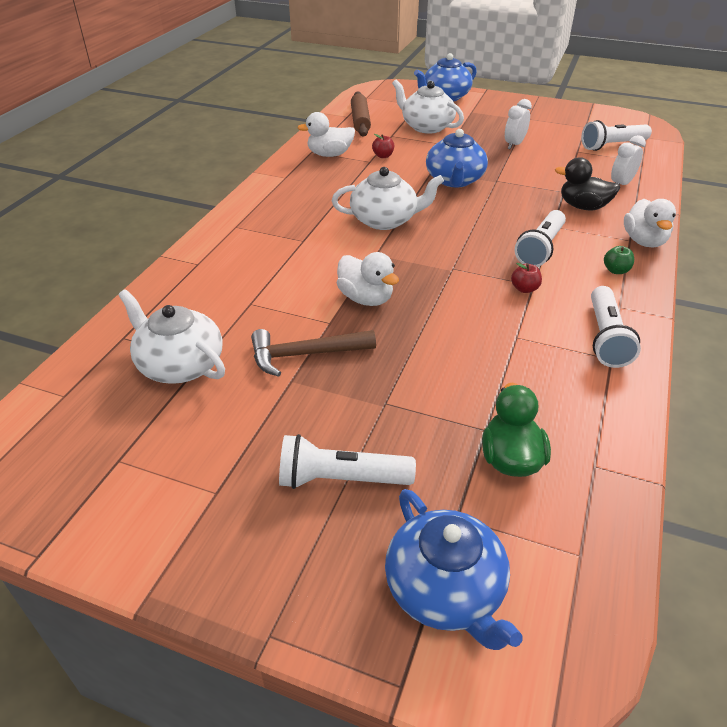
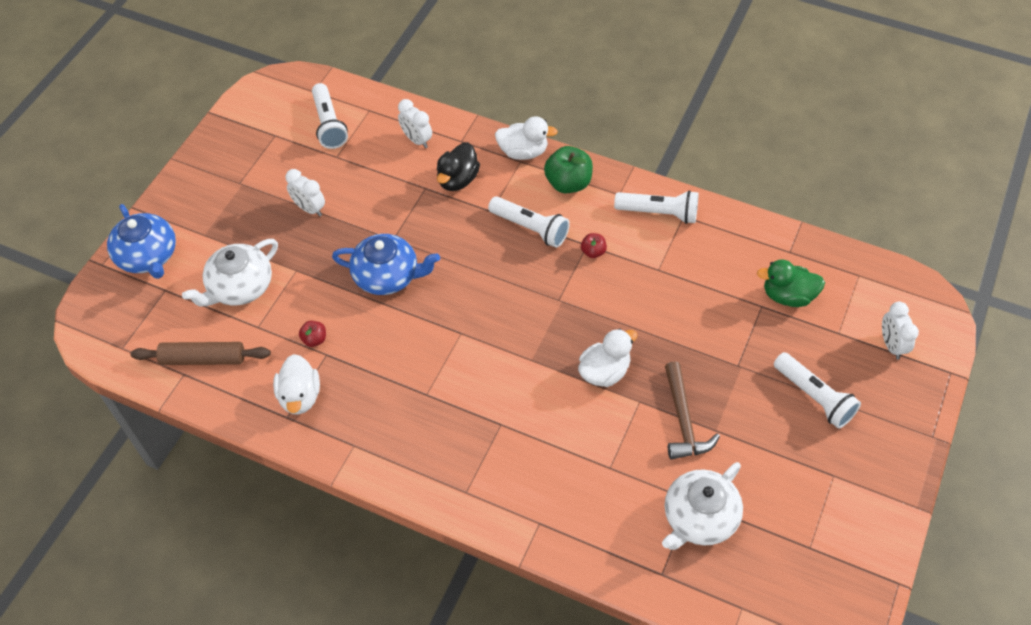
camera: 85 degrees left, 15 degrees up
white flashlight [279,434,416,489] -> white flashlight turned 45 degrees counterclockwise [774,352,861,429]
white teapot [332,167,444,230] -> none
blue teapot [385,489,523,650] -> white clock [882,302,919,360]
green apple [604,246,634,274] -> green apple [544,146,593,193], size x1.94

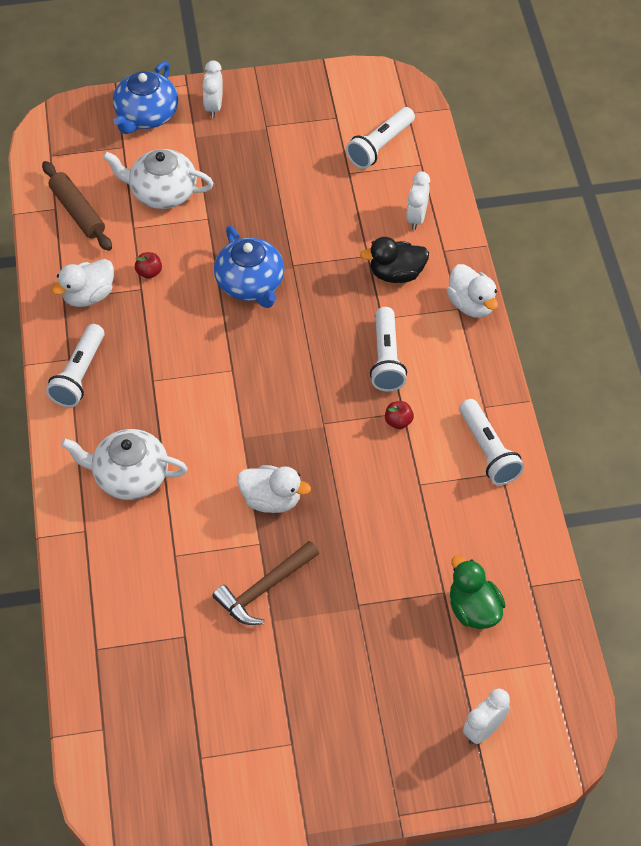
camera: 55 degrees right, 0 degrees up
white clock [286,169,325,216] -> white clock moved to [202,61,223,118]
green apple [544,146,593,193] -> none
white teapot [662,462,743,550] -> white teapot moved to [61,429,188,500]
white flashlight [774,352,861,429] -> white flashlight moved to [46,324,105,407]

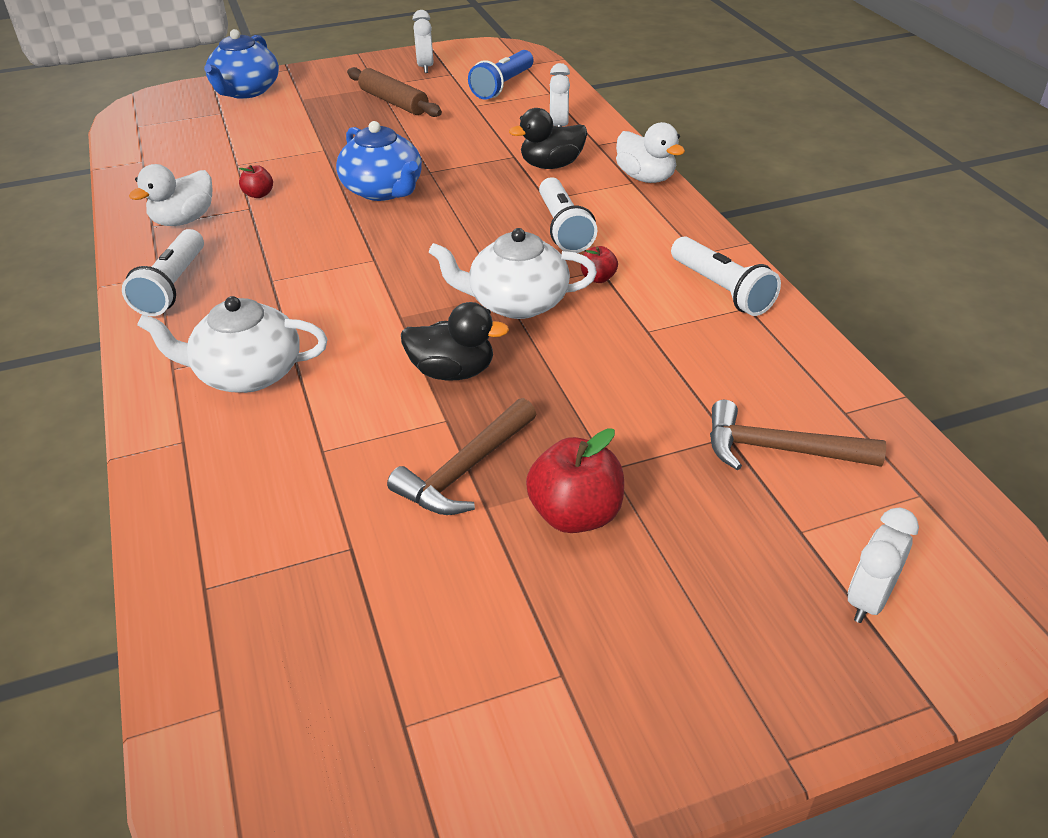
camera: 10 degrees left, 15 degrees down
brown rolling pin [42,161,112,251] -> brown rolling pin moved to [347,67,442,117]
white teapot [103,149,214,209] -> white teapot moved to [429,228,597,319]
white clock [202,61,223,118] -> white clock moved to [413,10,433,73]
white duck [237,465,311,513] -> black duck [401,302,509,380]
white flashlight [346,107,415,169] -> blue flashlight [468,50,533,100]
green duck [450,556,505,629] -> brown hammer [710,400,886,470]
none -> red apple [526,428,624,533]

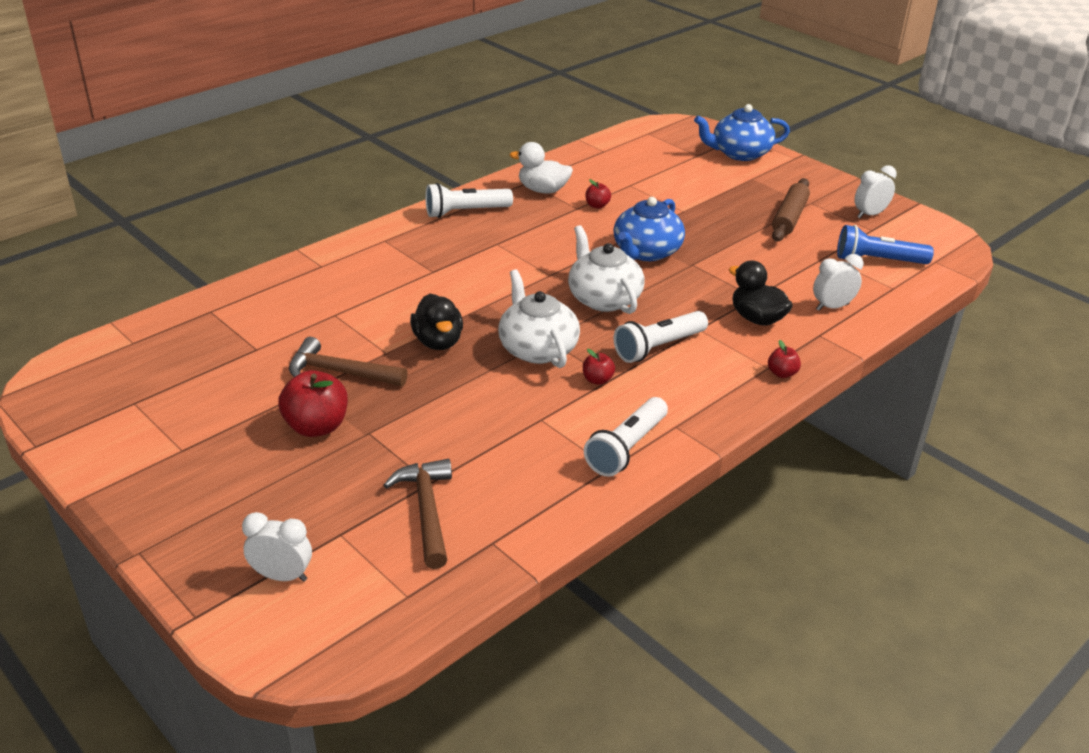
camera: 65 degrees right, 5 degrees down
white teapot [137,296,328,393] -> white teapot moved to [568,225,645,314]
white duck [616,122,685,183] -> red apple [768,340,801,378]

